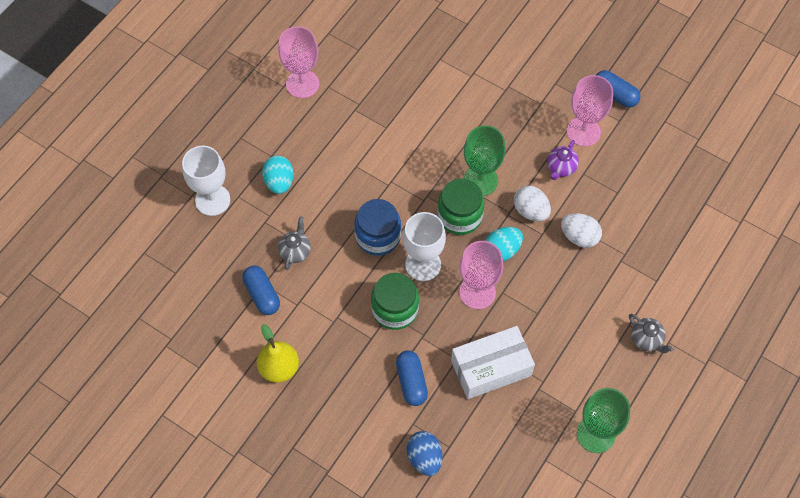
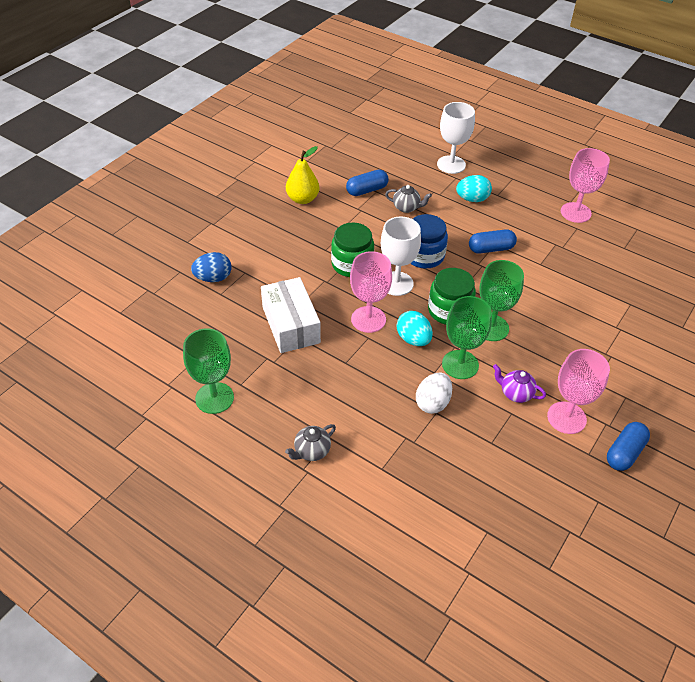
camera: 90 degrees right, 15 degrees down
blue capsule [396,351,428,406] -> blue capsule moved to [469,229,517,253]
white egg [514,186,551,221] -> green goblet [442,296,492,379]

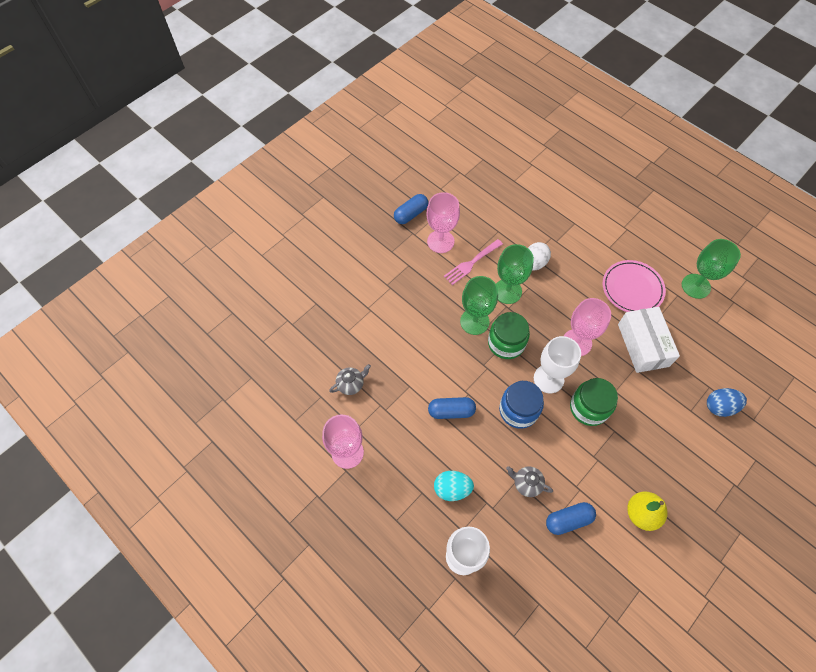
camera: 170 degrees left, 15 degrees up
grey teapot [285,424,336,461] -> grey teapot moved to [329,364,371,395]
turquoise egg [397,311,433,346] -> none
purple teapot [493,364,546,403] -> pink fork [444,239,503,285]
none -> pink plate [603,260,666,312]

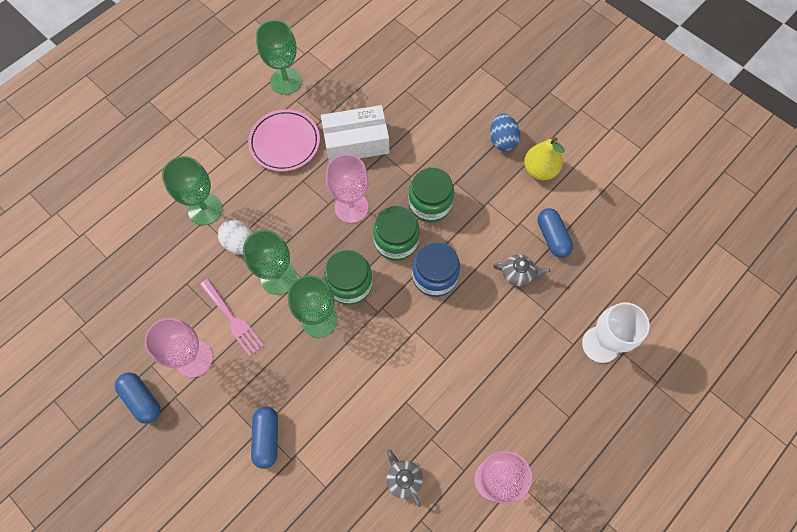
camera: 90 degrees left, 5 degrees up
blue capsule [428,397,476,419] -> blue capsule moved to [251,407,278,469]
turquoise egg [434,471,474,501] -> none
grey teapot [506,466,553,497] -> grey teapot turned 105 degrees counterclockwise [493,254,550,286]
white goblet [534,336,581,393] -> green jar [373,206,420,261]
blue egg [707,388,747,417] -> blue egg moved to [490,113,520,152]
none -> green goblet [162,156,223,225]

